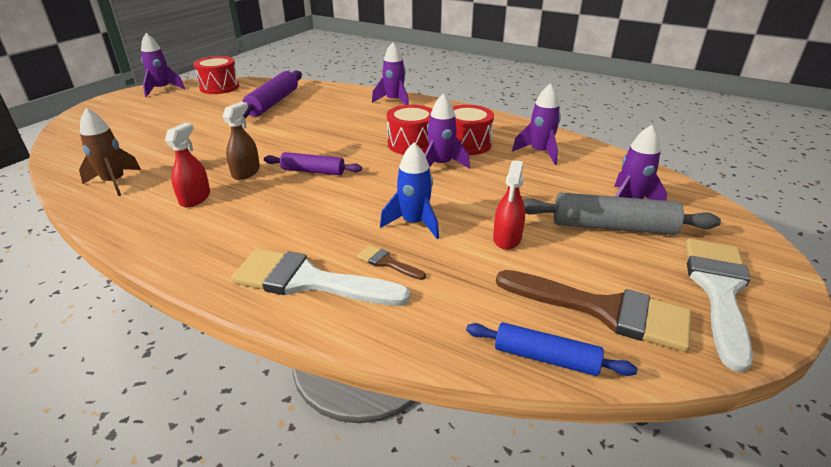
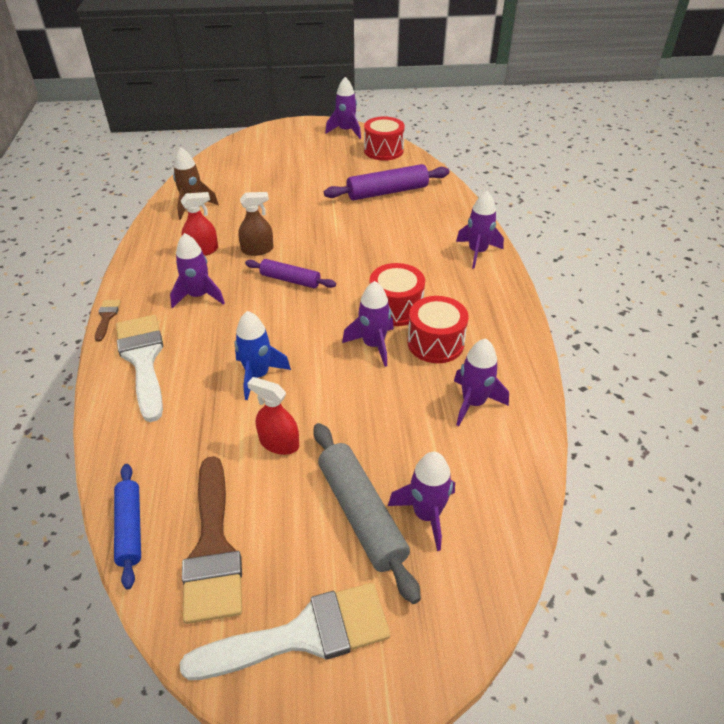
camera: 55 degrees right, 10 degrees up
purple rolling pin [264,152,362,175] -> purple rolling pin turned 45 degrees counterclockwise [245,259,336,288]
brown brush [357,245,426,280] -> brown brush moved to [95,300,121,342]
red spray bottle [493,160,525,250] -> red spray bottle turned 45 degrees clockwise [247,377,299,455]
none -> purple rocket [170,233,225,309]

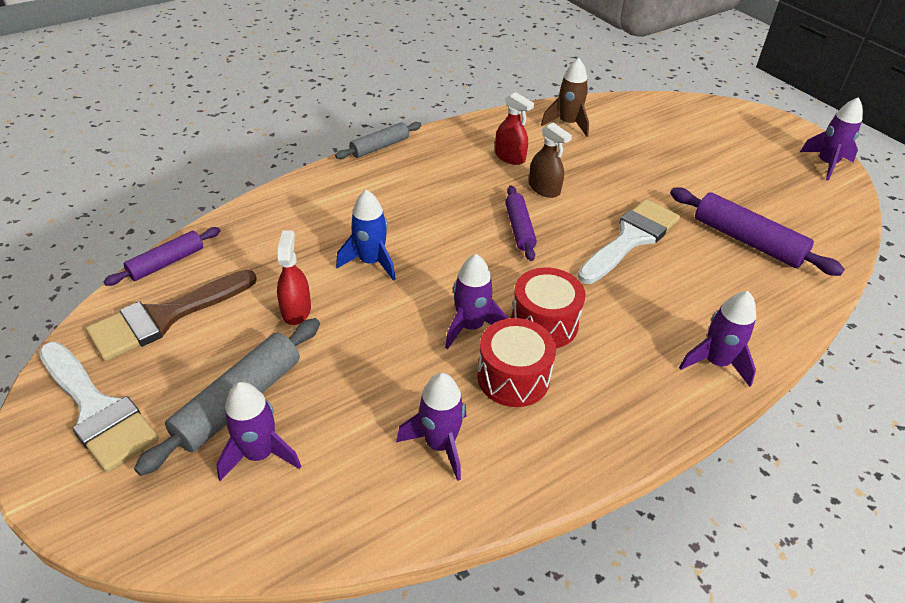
camera: 60 degrees right, 0 degrees up
brown brush [95,300,121,342] -> grey rolling pin [335,122,421,159]
blue rolling pin [114,464,141,589] -> purple rolling pin [103,227,220,286]
white brush [116,315,163,422] -> white brush moved to [578,199,680,284]
purple rocket [170,233,225,309] -> none
red drum [364,116,405,161] -> none

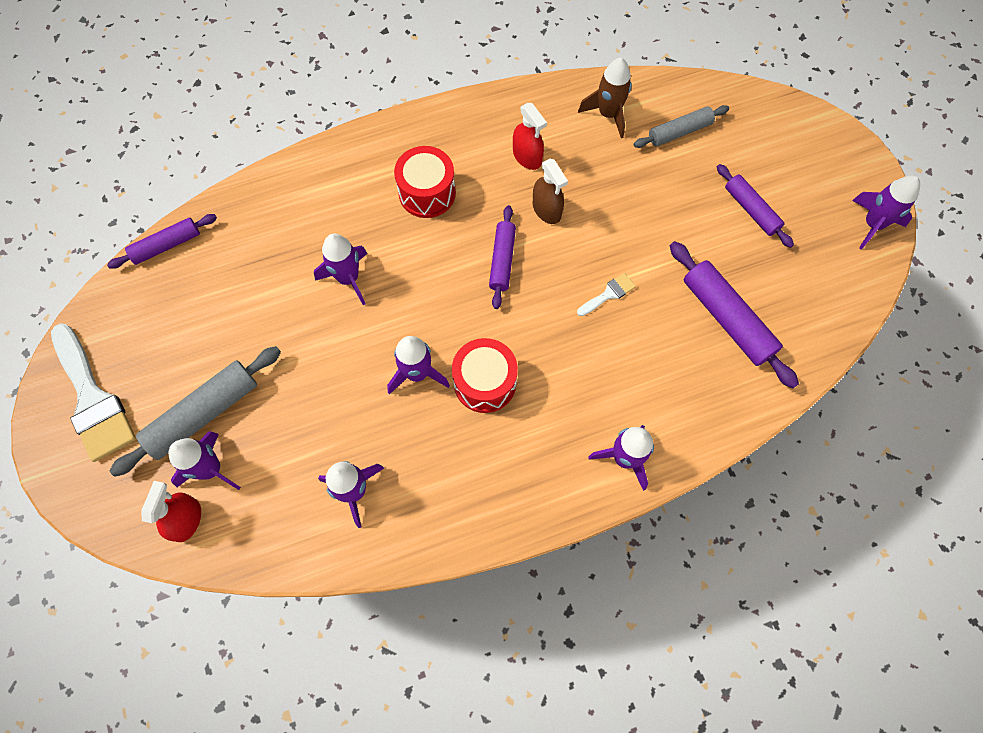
camera: 15 degrees right, 25 degrees up
brown brush [86,270,257,361] -> none
red spray bottle [277,231,311,325] -> red spray bottle moved to [141,481,201,542]
grey rolling pin [335,122,421,159] -> grey rolling pin moved to [634,105,729,148]
blue rocket [336,190,396,281] -> purple rocket [314,234,367,305]
red drum [478,318,556,407] -> red drum moved to [394,146,456,218]
white brush [578,199,680,284] -> white brush [577,273,636,316], size x0.45
none -> purple rolling pin [717,164,794,248]

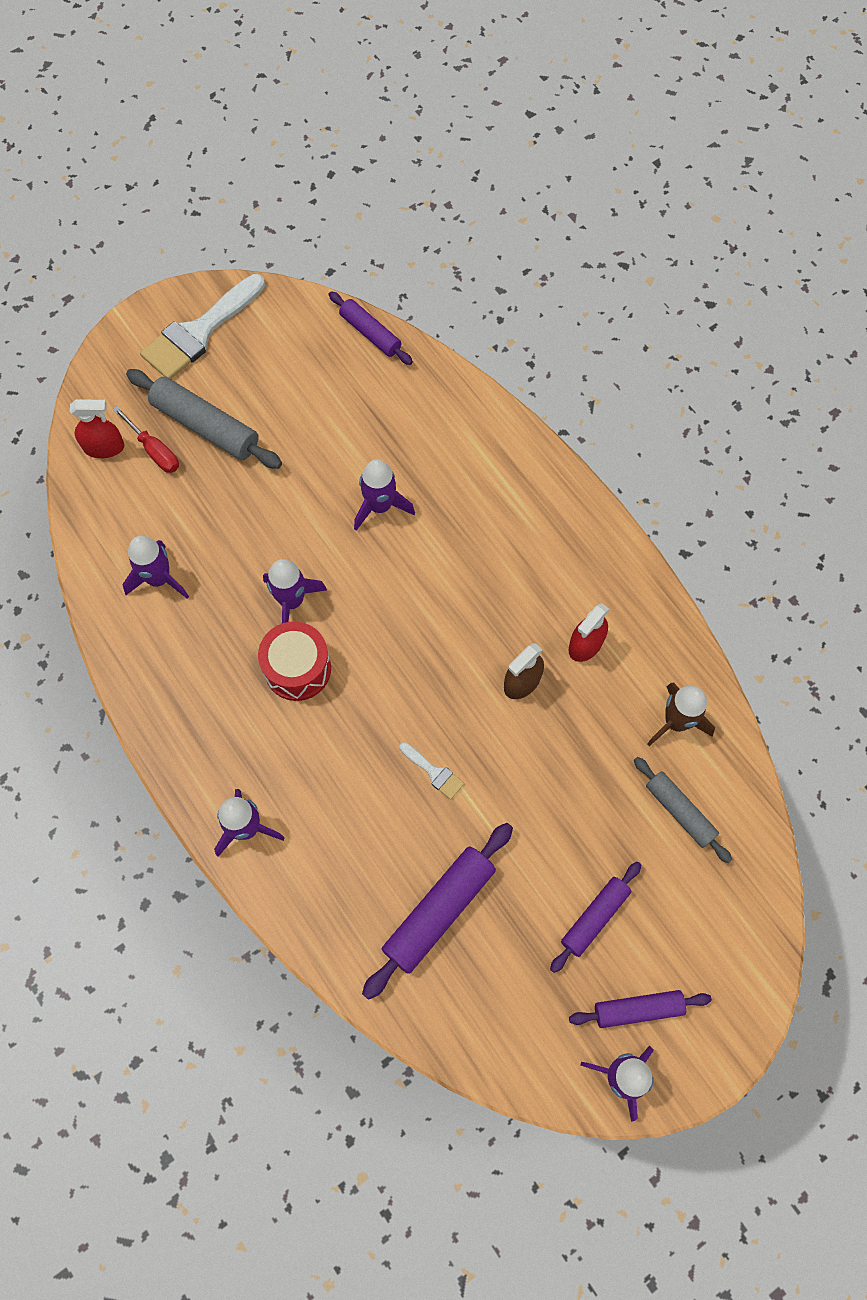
camera: 75 degrees right, 0 degrees up
purple rocket [169,432,241,490] -> red screwdriver [113,406,179,473]
red drum [394,146,456,218] -> none
purple rolling pin [489,205,516,309] -> purple rolling pin moved to [569,990,712,1028]

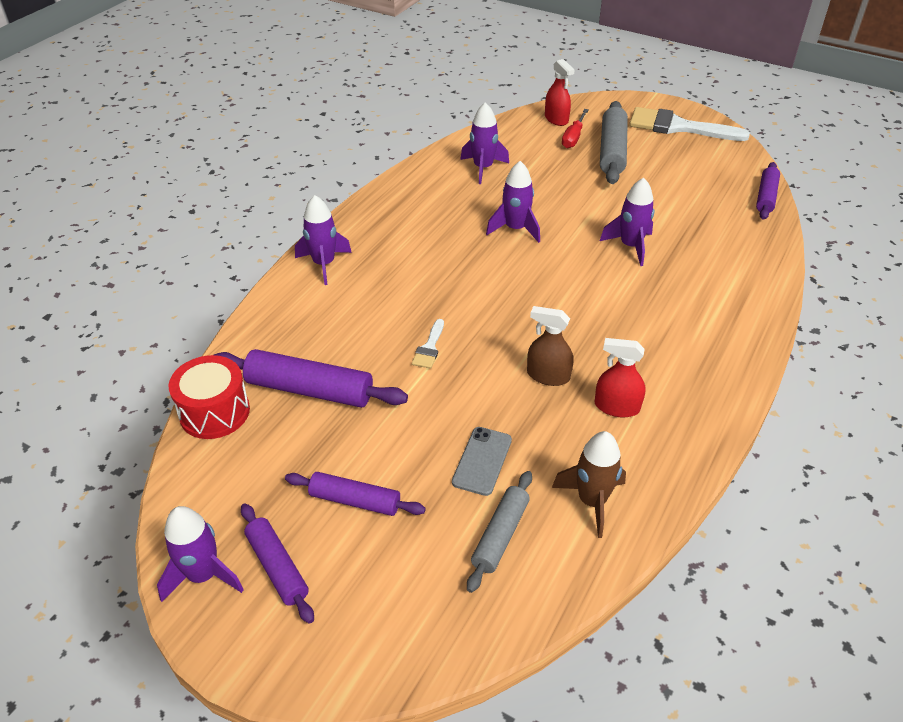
camera: 65 degrees right, 25 degrees down
red drum [258,622,331,701] -> red drum moved to [169,355,250,439]
none -> grey phone [452,427,512,496]

